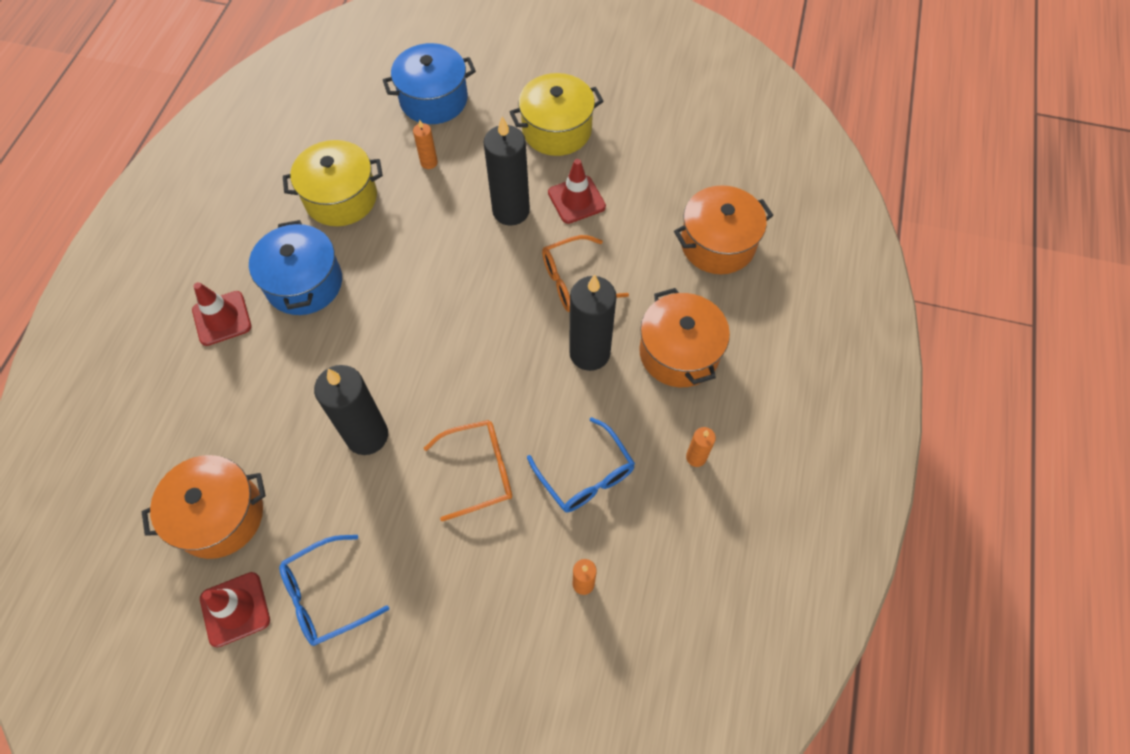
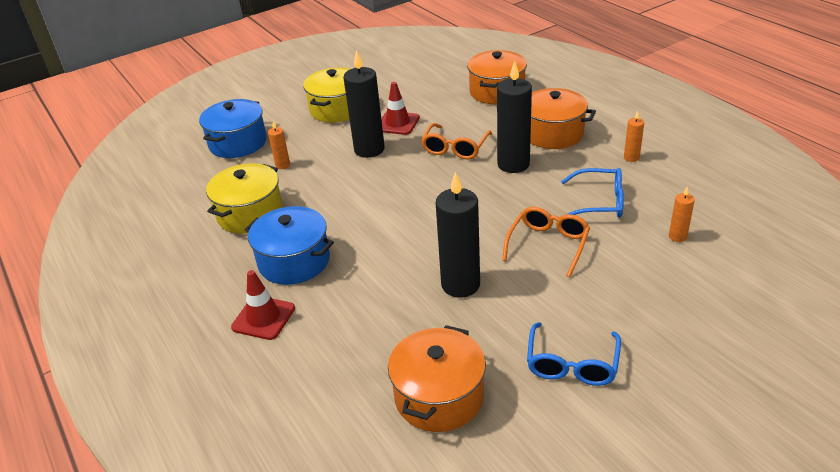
camera: 45 degrees left, 25 degrees down
red traffic cone [200,572,270,648] -> none

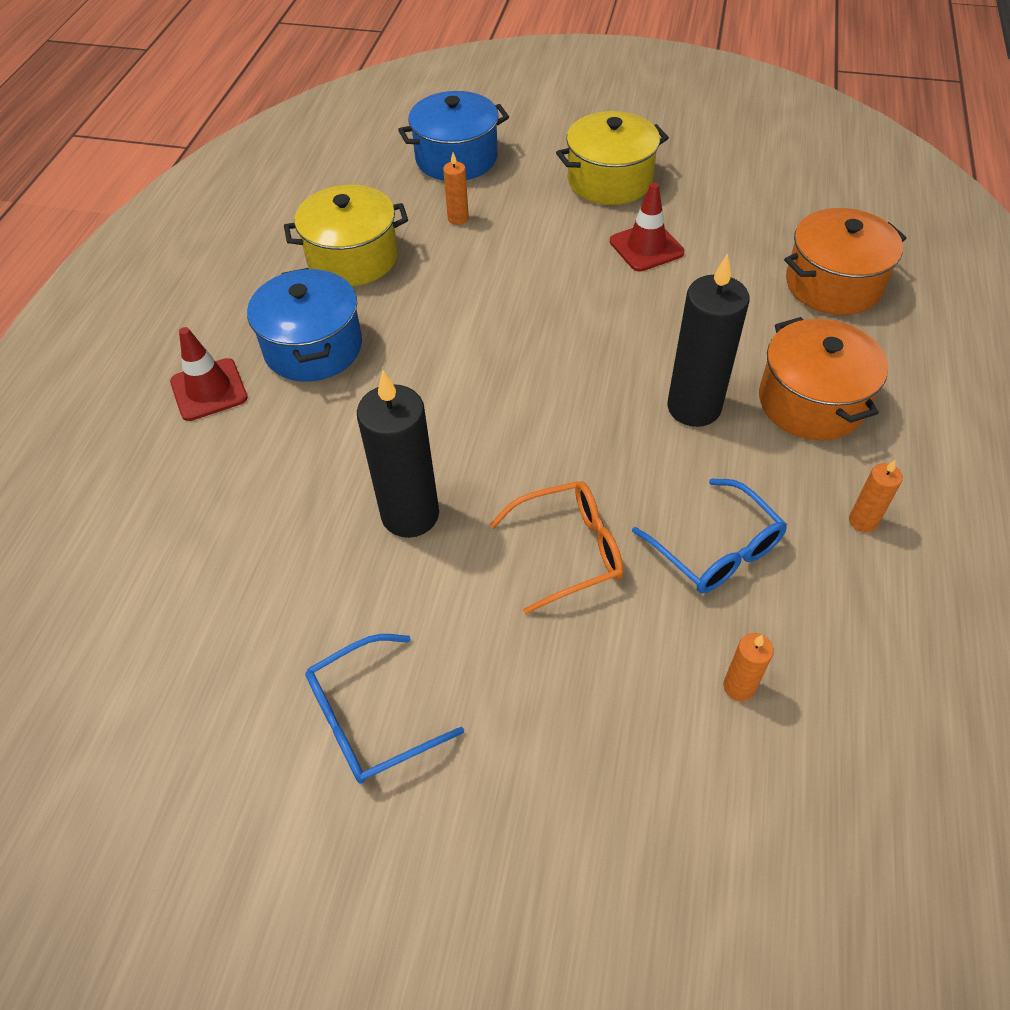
camera: 45 degrees right, 15 degrees up
black candle [343,50,385,158] -> none
orange pot [388,325,486,432] -> none
orange glasses [421,123,492,159] -> none

